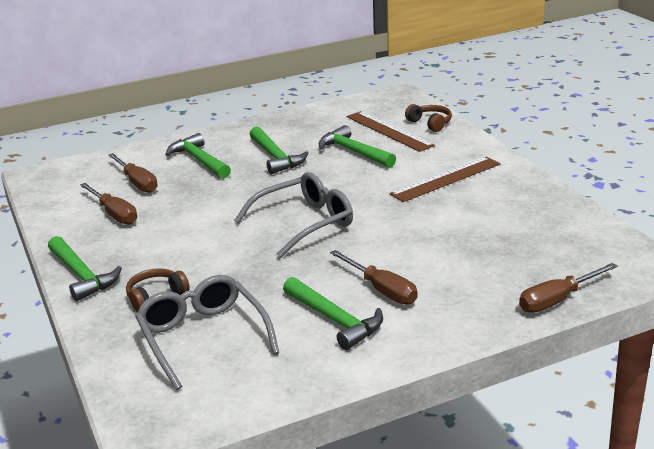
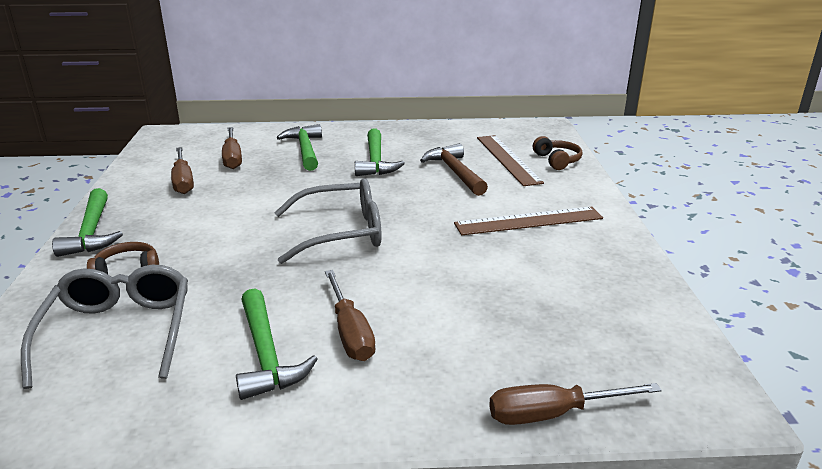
camera: 20 degrees right, 0 degrees up
green hammer [319,125,396,168] -> brown hammer [420,143,488,196]

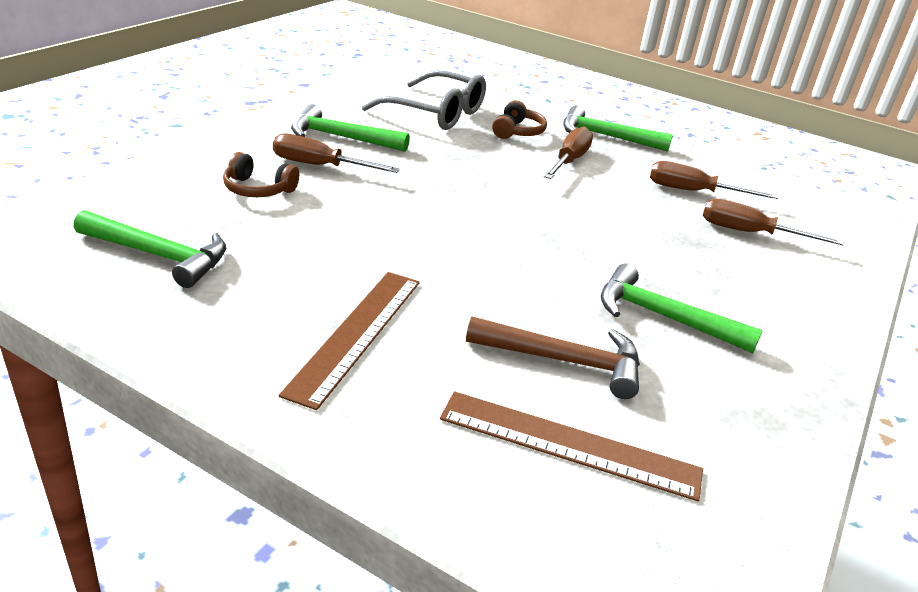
camera: 120 degrees right, 5 degrees up
grey glasses [274,178,382,264] -> none
green hammer [276,124,322,171] -> green hammer moved to [74,210,226,288]
brown screwdriver [489,383,662,425] -> brown screwdriver moved to [544,126,593,179]
brown headphones [533,136,583,170] -> brown headphones moved to [223,152,299,197]

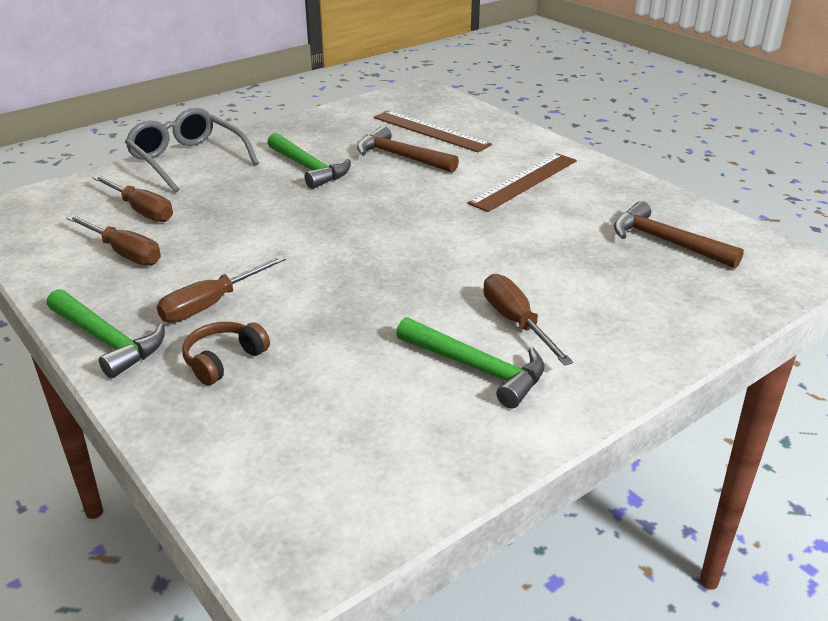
camera: 155 degrees left, 0 degrees up
green hammer [74,210,226,288] -> brown hammer [614,201,744,268]
brown headphones [223,152,299,197] -> none
brown screwdriver [273,134,400,173] -> brown screwdriver turned 150 degrees counterclockwise [483,274,573,366]
grey glasses [362,70,486,130] -> grey glasses moved to [125,108,259,193]

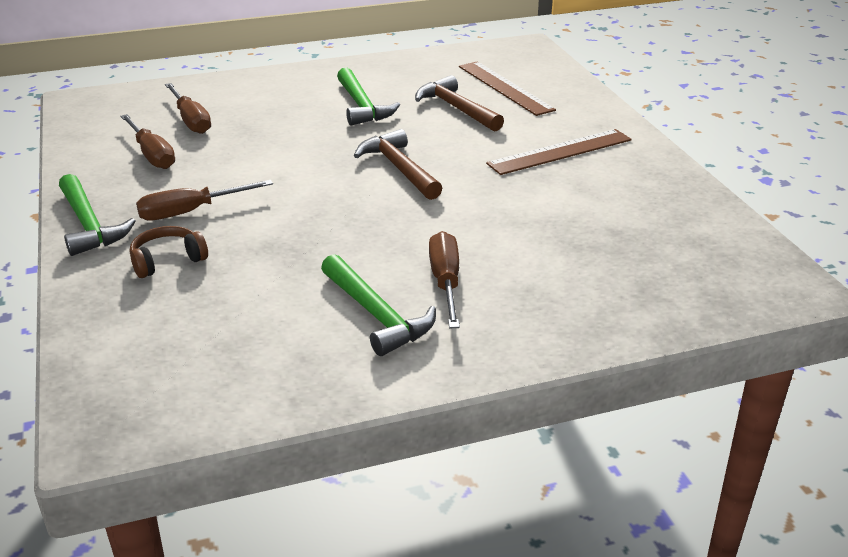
camera: 20 degrees right, 0 degrees up
grey glasses [125,108,259,193] -> none
brown hammer [614,201,744,268] -> brown hammer moved to [354,129,442,200]

